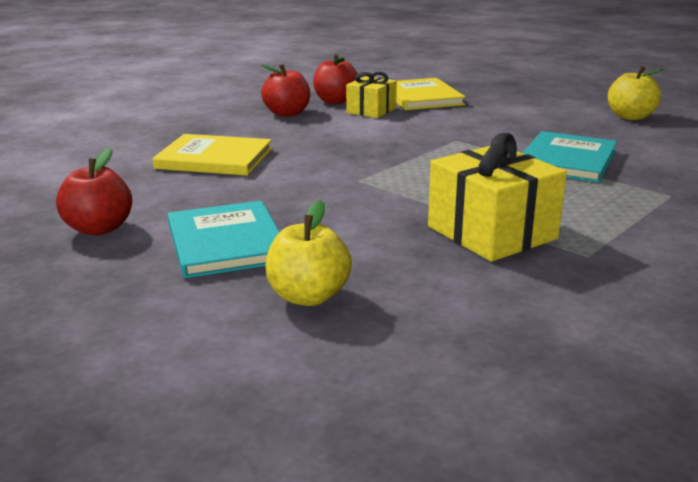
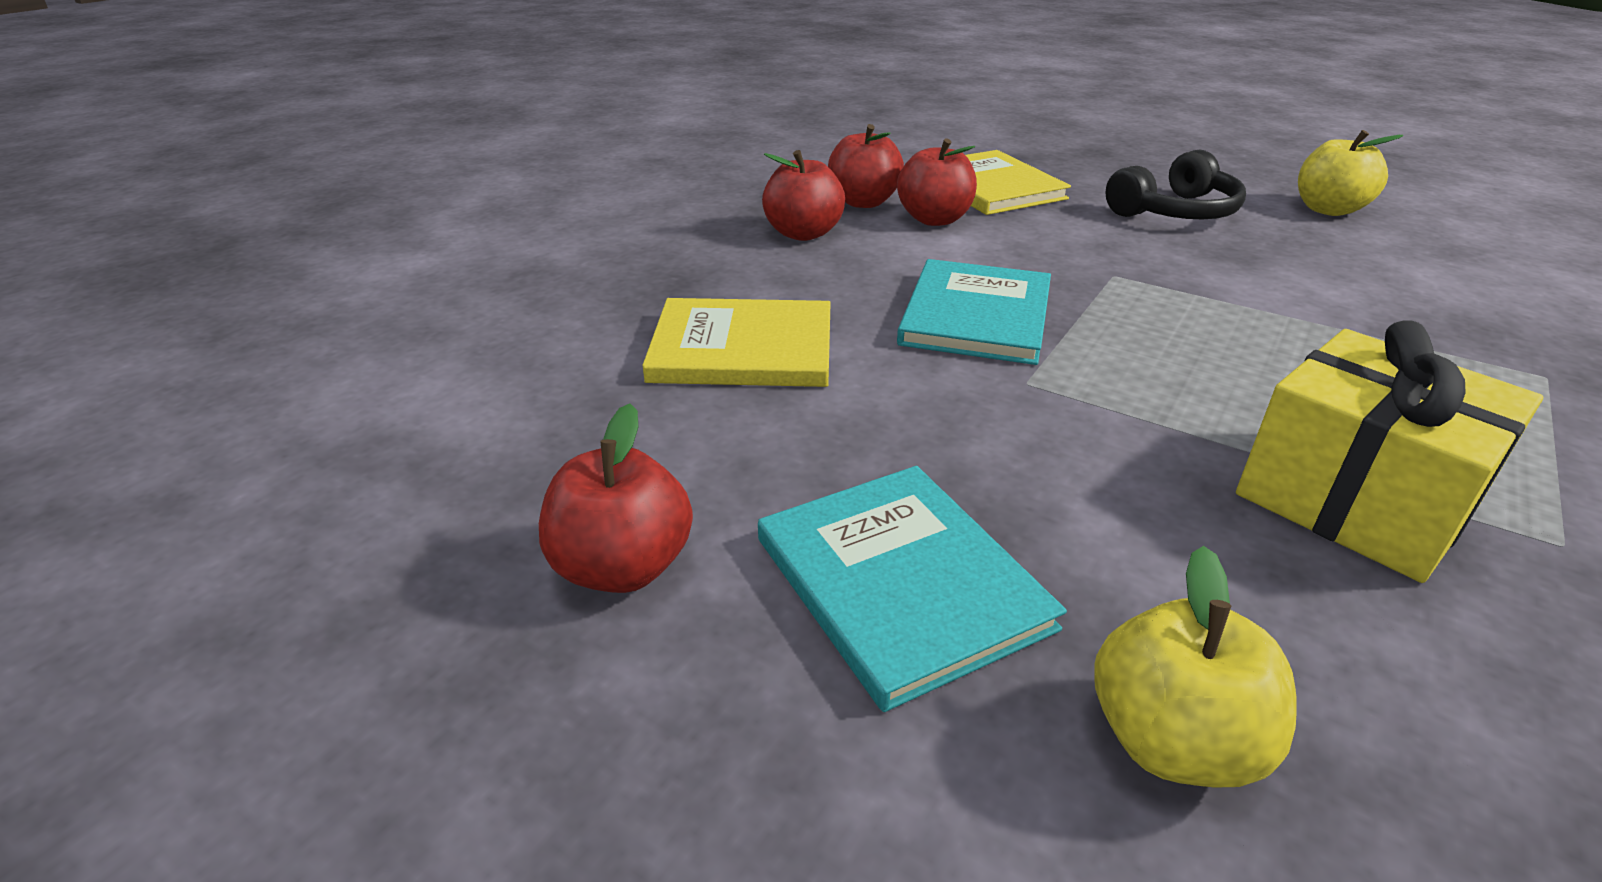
camera: 10 degrees left, 10 degrees up
yellow gift [346,72,397,118] -> red apple [897,139,977,226]
turquoise book [523,131,618,183] -> turquoise book moved to [897,259,1051,365]
none -> black headphones [1105,150,1246,219]

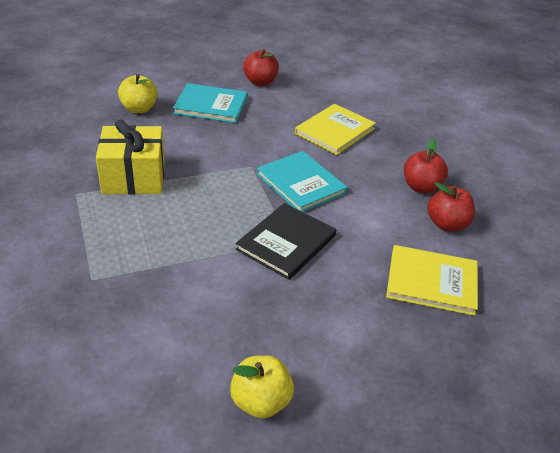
camera: 125 degrees right, 5 degrees up
red apple [897,139,977,226] -> none
black headphones [1105,150,1246,219] -> none
none -> black book [236,203,336,280]

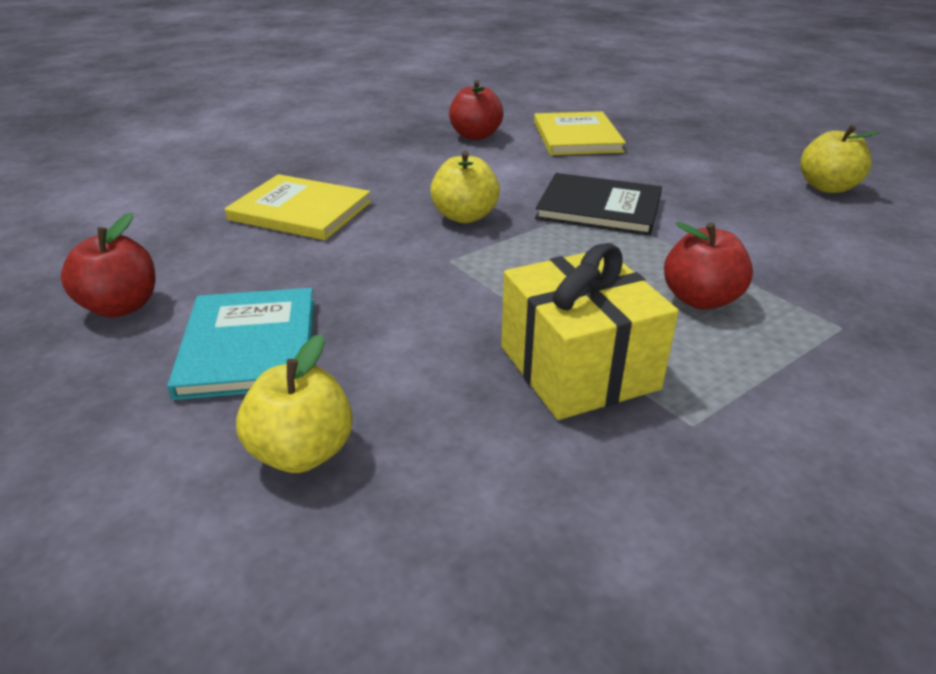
camera: 105 degrees left, 5 degrees down
turquoise book [257,151,348,212] -> yellow apple [430,151,500,223]
red apple [404,139,448,193] -> red apple moved to [664,222,753,310]

